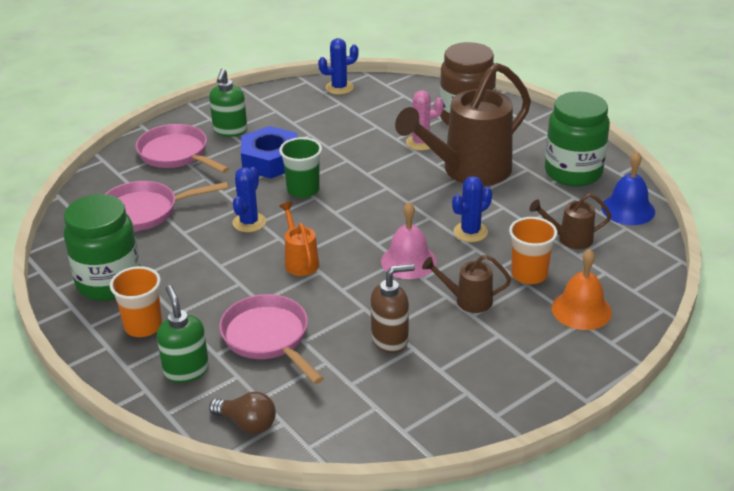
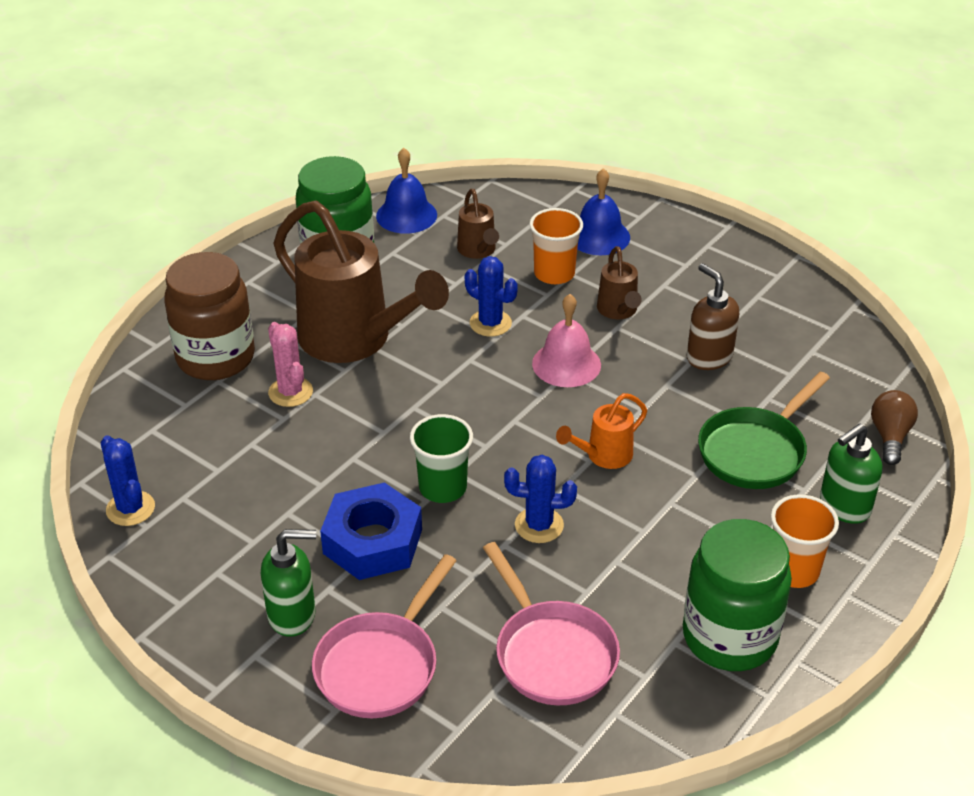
camera: 105 degrees left, 5 degrees up
pink pan [219,294,324,384] -> green pan [698,372,830,489]
orange bell [552,249,612,330] -> blue bell [577,168,630,255]

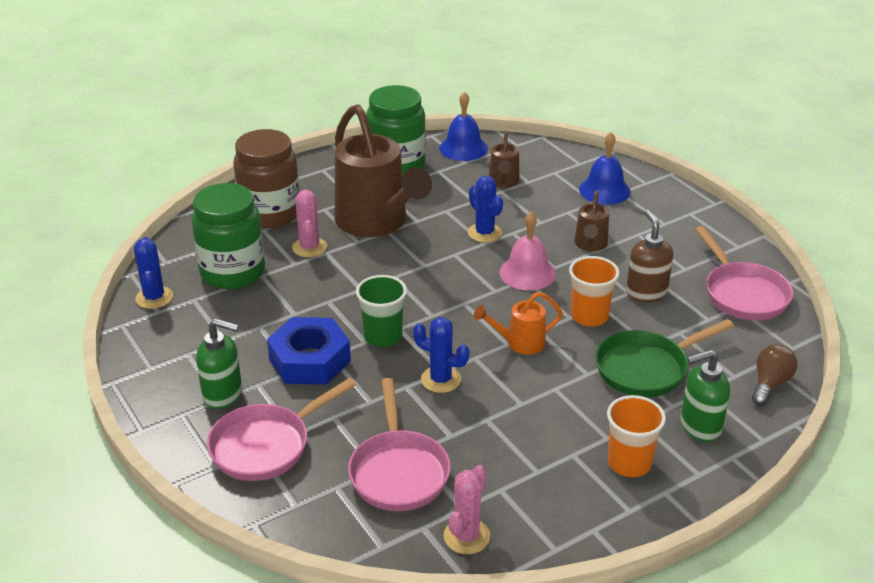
camera: 20 degrees right, 5 degrees down
orange cup [529,208,583,284] -> orange cup moved to [569,256,619,326]
green jar [683,519,792,671] -> green jar moved to [191,183,265,289]
none -> pink cactus [444,465,490,554]
none -> pink pan [695,226,793,320]

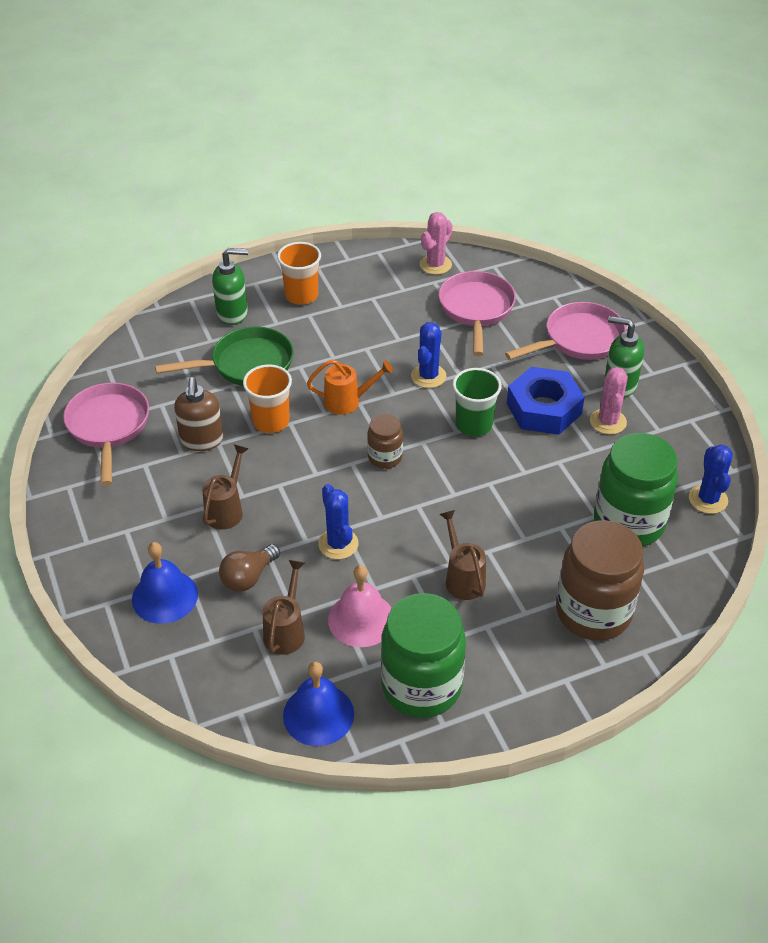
camera: 170 degrees left, 10 degrees up
pink cactus [292,189,327,257] -> pink cactus moved to [590,367,628,435]
brown watering can [335,104,432,237] -> brown watering can [440,510,486,600], size x0.45
blue cactus [413,317,470,393] -> blue cactus turned 75 degrees clockwise [411,322,446,388]
pink bell [499,212,556,290] -> pink bell moved to [328,565,392,647]
brown light bulb [752,344,797,406] -> brown light bulb moved to [219,544,280,592]
none -> brown jar [367,414,403,469]

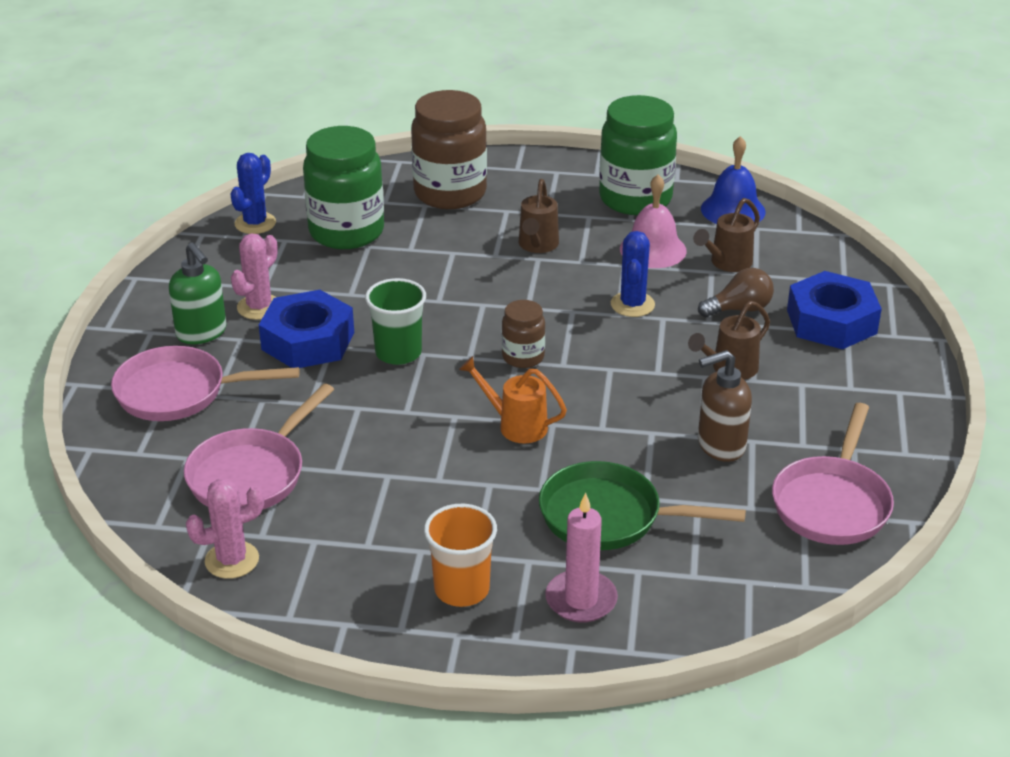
camera: 150 degrees left, 10 degrees down
blue bell [132,542,198,624] -> blue nut [787,271,882,349]
brown soap dispenser [174,377,223,451] -> brown soap dispenser turned 135 degrees counterclockwise [698,350,752,462]
green soap dispenser [212,248,248,325] -> pink candle [545,493,618,623]
orange cup [243,364,292,433] -> none
blue cactus [411,322,446,388] -> none

